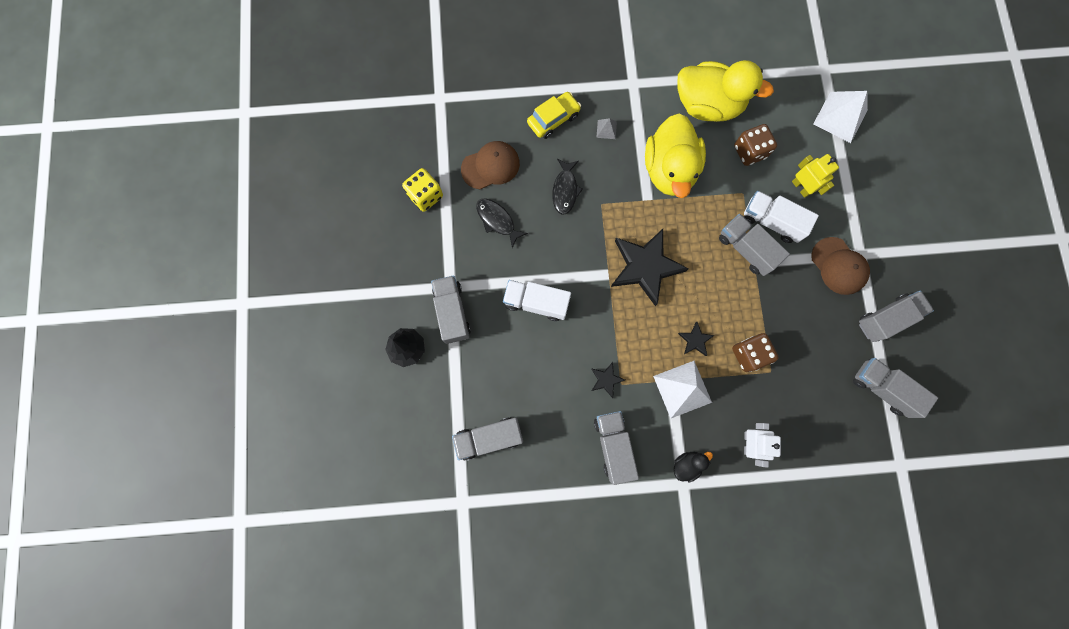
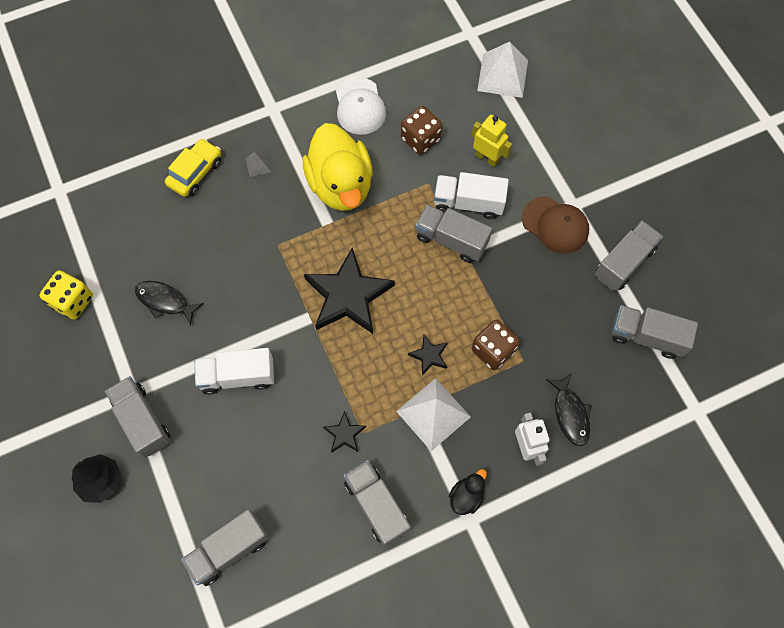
camera: 20 degrees left, 10 degrees down
brown cap [461,141,520,189] -> none
black fish [552,159,583,215] -> black fish moved to [546,374,592,446]
yellow duck [677,60,774,122] -> white cap [336,77,386,135]

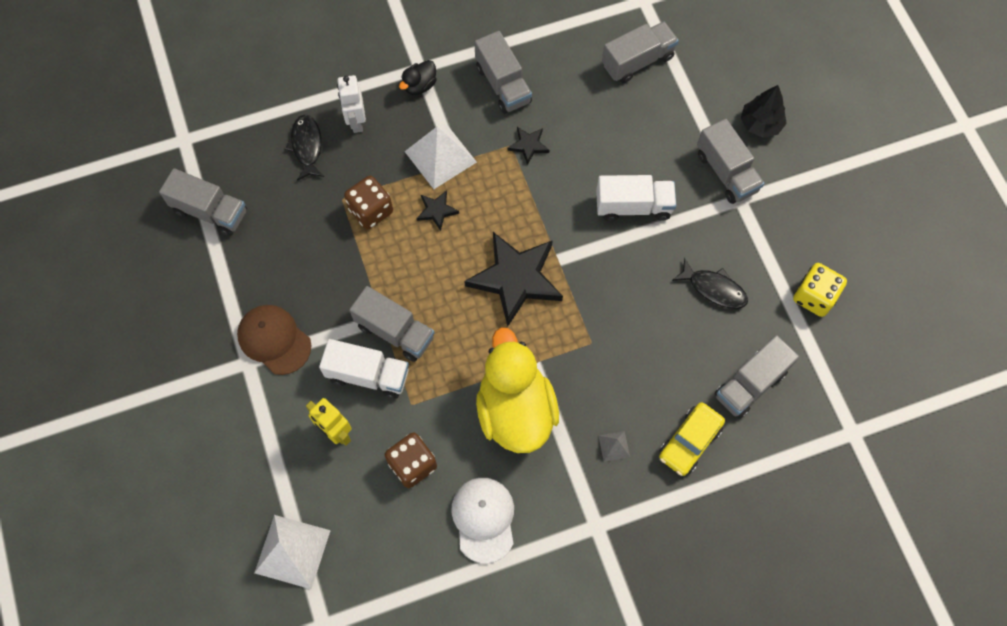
camera: 175 degrees left, 0 degrees up
grey truck [595,221,663,291] -> grey truck moved to [714,335,799,419]

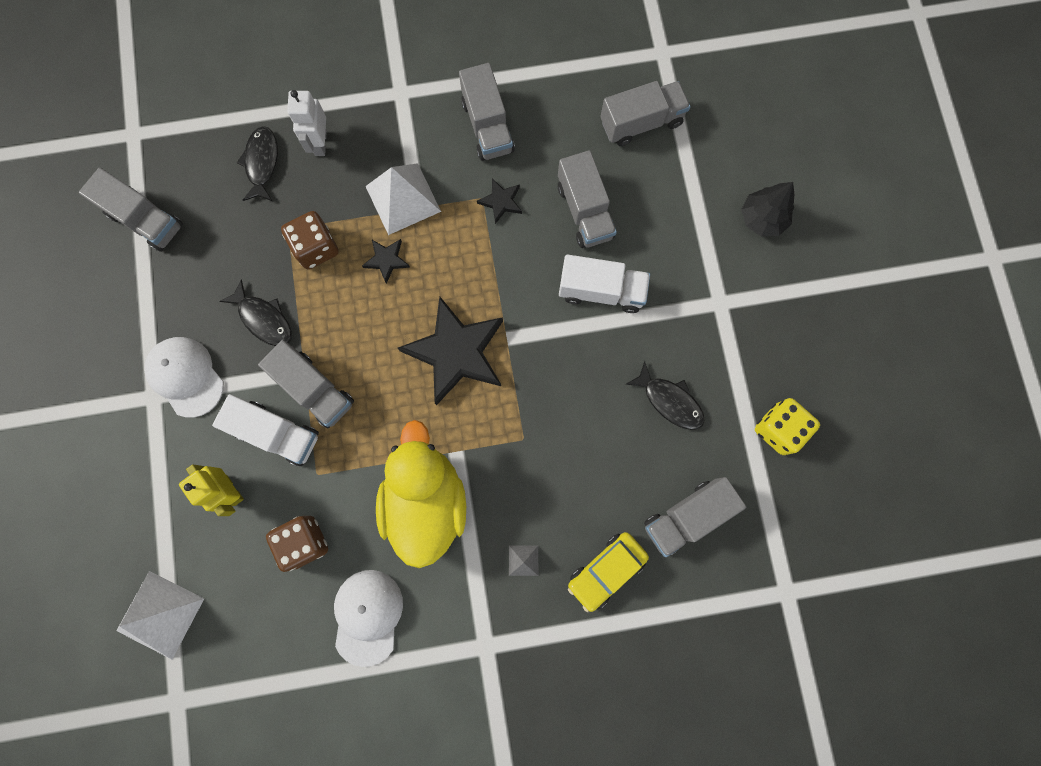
camera: 10 degrees right, 10 degrees up
brown cap [237,305,312,375] -> white cap [144,337,224,418]
black duck [399,60,437,95] -> none
grey truck [697,119,764,204] -> grey truck moved to [558,150,617,248]
none -> black fish [220,279,292,346]

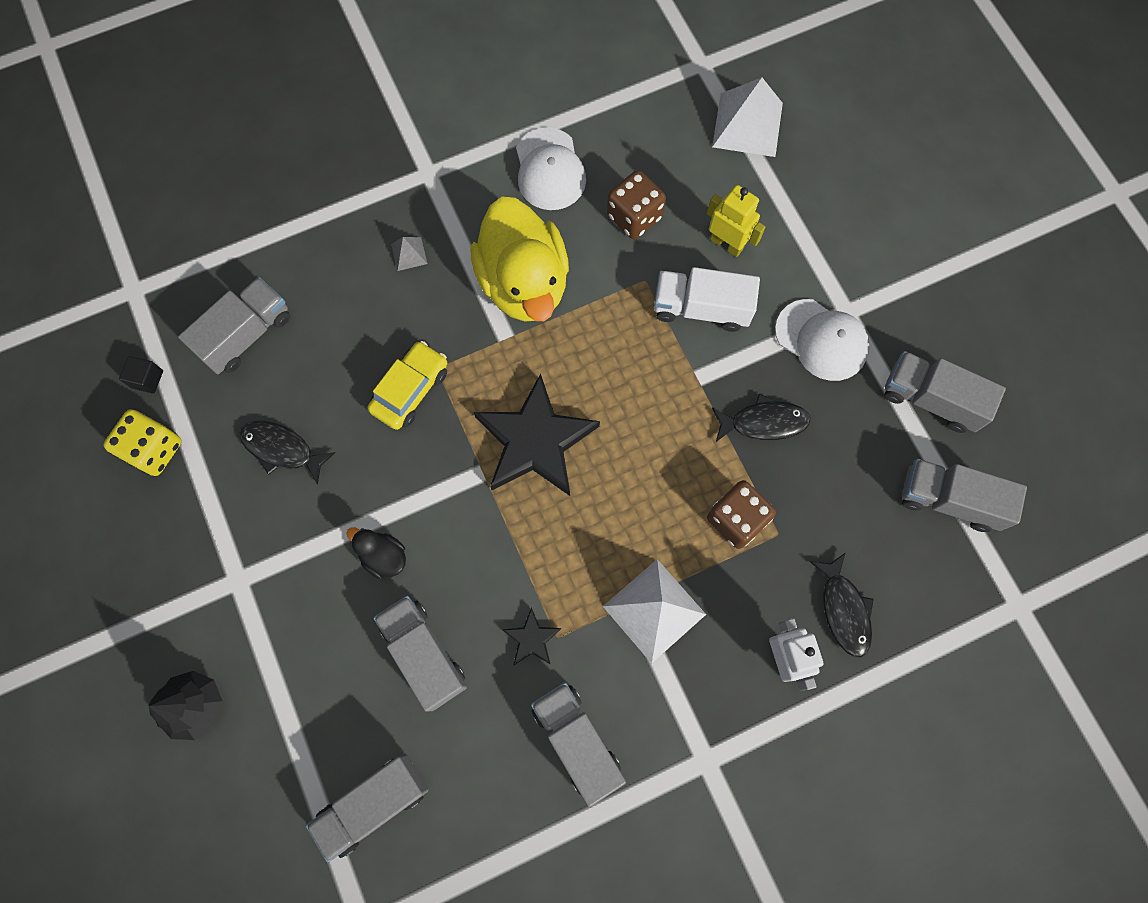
camera: 165 degrees right, 5 degrees down
black fish [220,279,292,346] -> black fish turned 150 degrees clockwise [712,394,811,442]
grey truck [258,340,354,428] -> grey truck moved to [884,351,1006,433]
black star [362,239,410,284] -> none
white truck [559,254,650,313] -> black duck [346,527,406,579]
yellow car [568,532,649,612] -> yellow car moved to [368,341,447,430]
none -> black cube [119,356,163,393]

